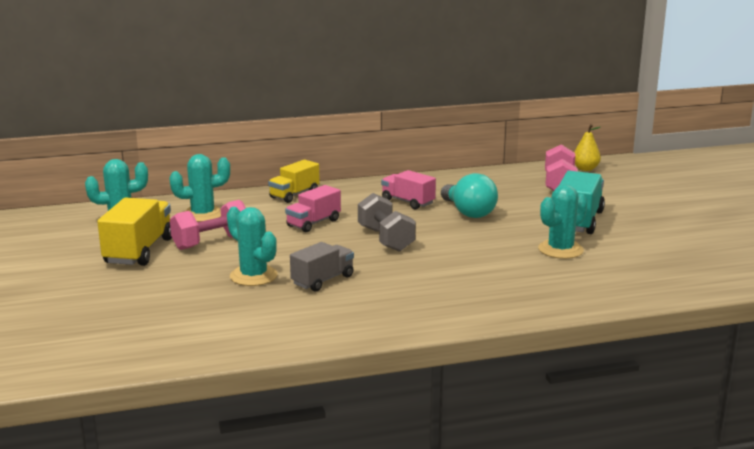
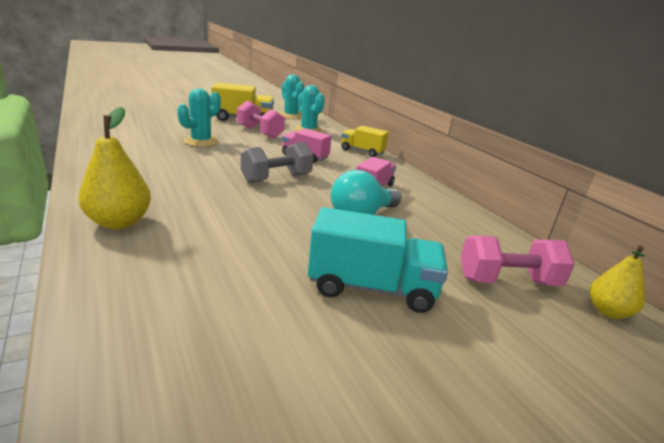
camera: 75 degrees right, 5 degrees up
grey truck [290,242,354,292] -> none
turquoise cactus [538,184,587,259] -> none
none -> yellow pear [78,107,151,229]

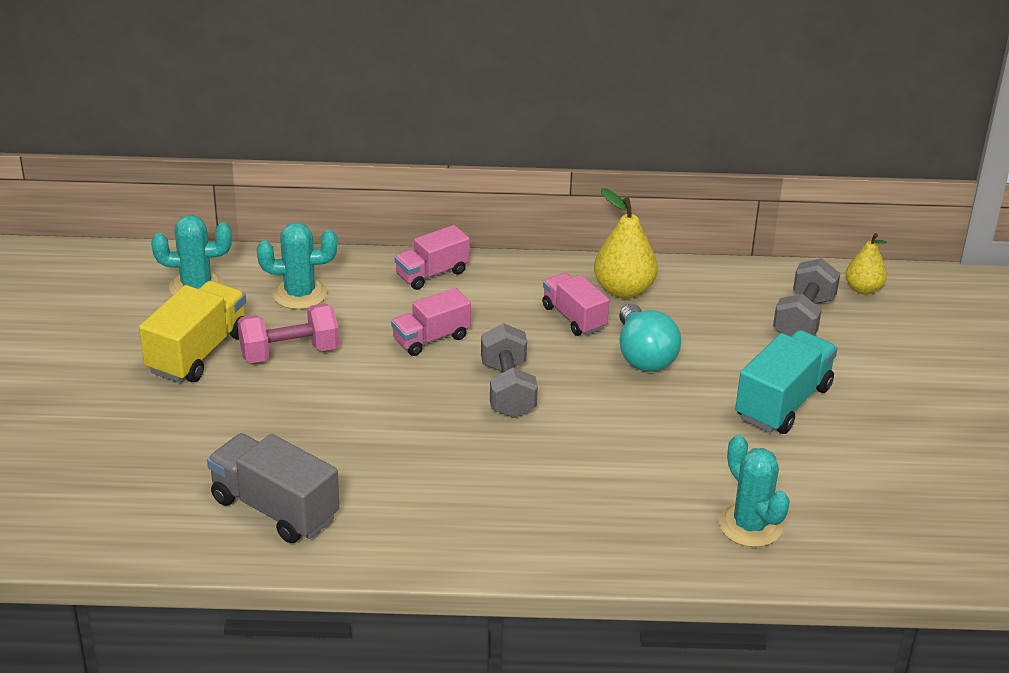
camera: 60 degrees left, 10 degrees up
yellow pear [78,107,151,229] -> yellow pear moved to [594,188,658,299]
turquoise cactus [177,89,221,147] -> turquoise cactus moved to [719,435,790,547]
yellow truck [341,126,389,157] -> pink truck [394,225,470,290]
pink dumbbell [461,236,575,286] -> grey dumbbell [773,258,840,337]
none -> grey truck [207,433,339,543]

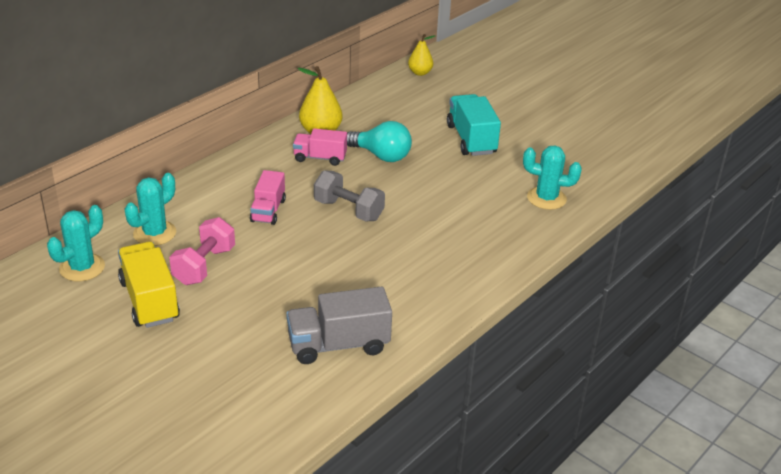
camera: 50 degrees left, 0 degrees up
pink truck [394,225,470,290] -> none
grey dumbbell [773,258,840,337] -> none

